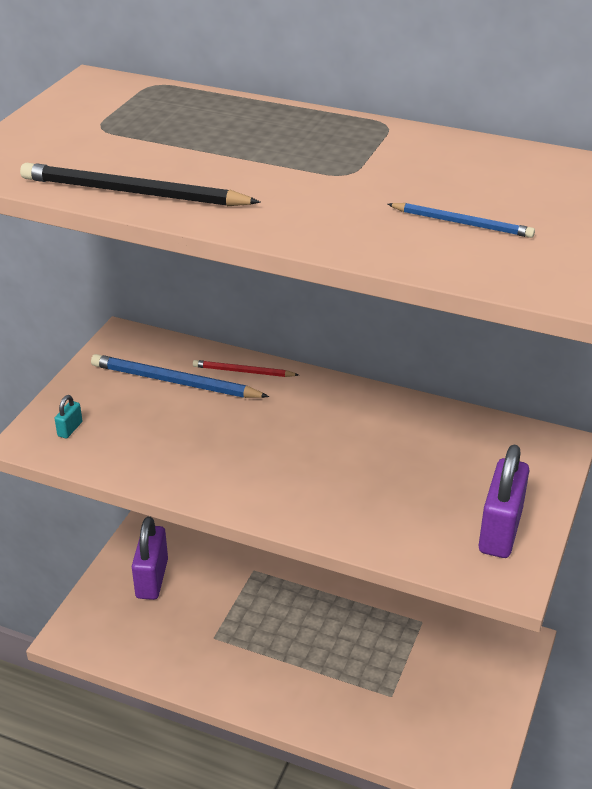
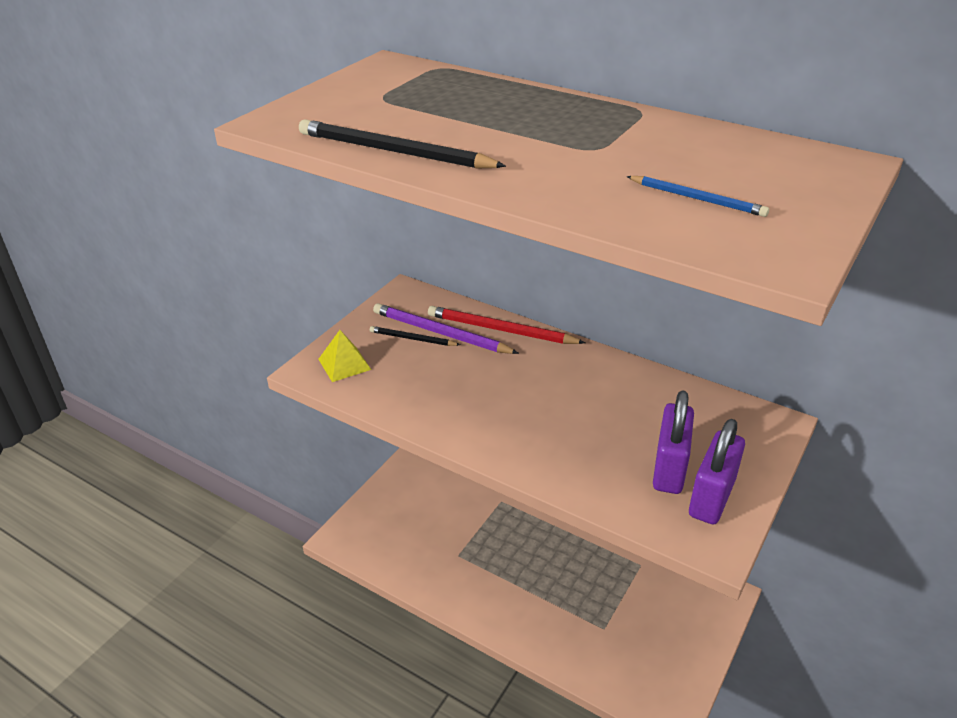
camera: 10 degrees right, 0 degrees up
turquoise padlock [55,395,82,439] -> yellow pyramid [318,330,371,382]
blue pencil [91,354,269,398] -> purple pencil [373,303,519,354]
purple padlock [132,516,168,600] -> purple padlock moved to [653,391,694,494]
red pencil [193,360,299,377] -> red pencil [428,306,585,344], size x1.74
none -> black pencil [370,326,460,346]

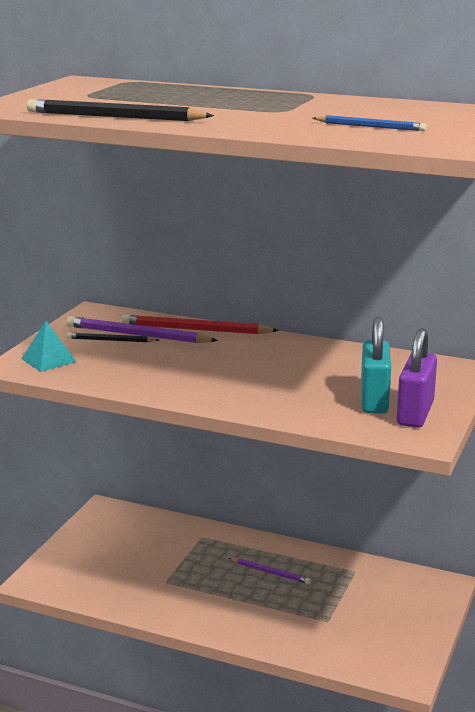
camera: 10 degrees left, 15 degrees down
yellow pyramid [318,330,371,382] -> turquoise pyramid [21,321,77,372]
purple padlock [653,391,694,494] -> turquoise padlock [361,317,391,414]
none -> purple pencil [229,558,311,584]

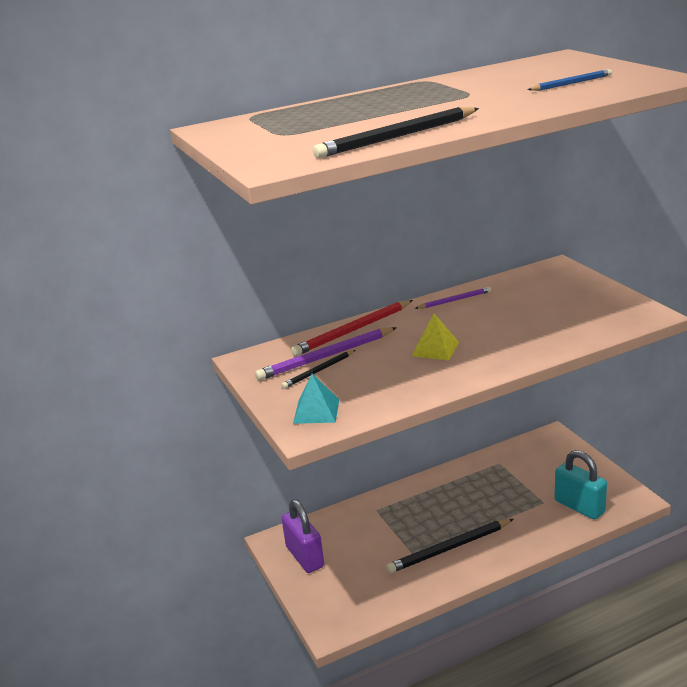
camera: 45 degrees left, 5 degrees up
purple pencil [229,558,311,584] -> purple pencil moved to [415,287,491,309]
turquoise padlock [361,317,391,414] -> turquoise padlock moved to [555,450,607,520]
purple padlock [396,328,437,428] -> purple padlock moved to [281,499,324,573]
none -> black pencil [386,519,513,573]
none -> yellow pyramid [412,314,459,360]

